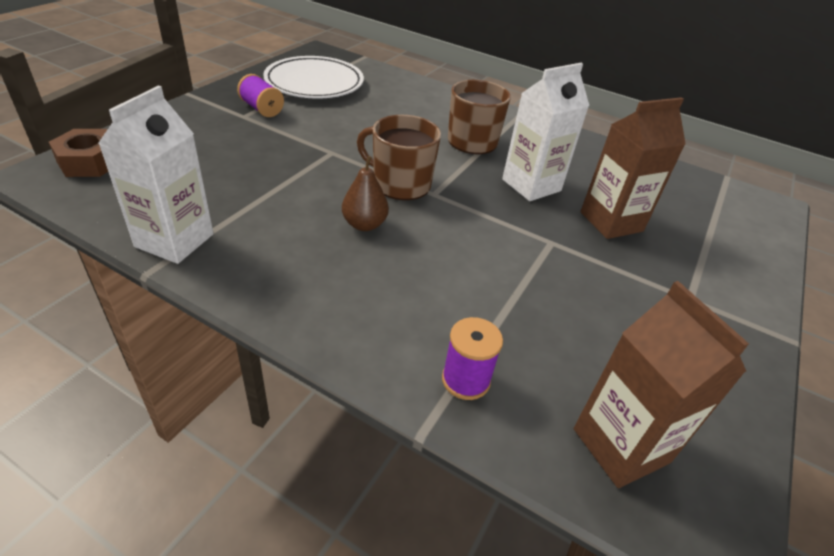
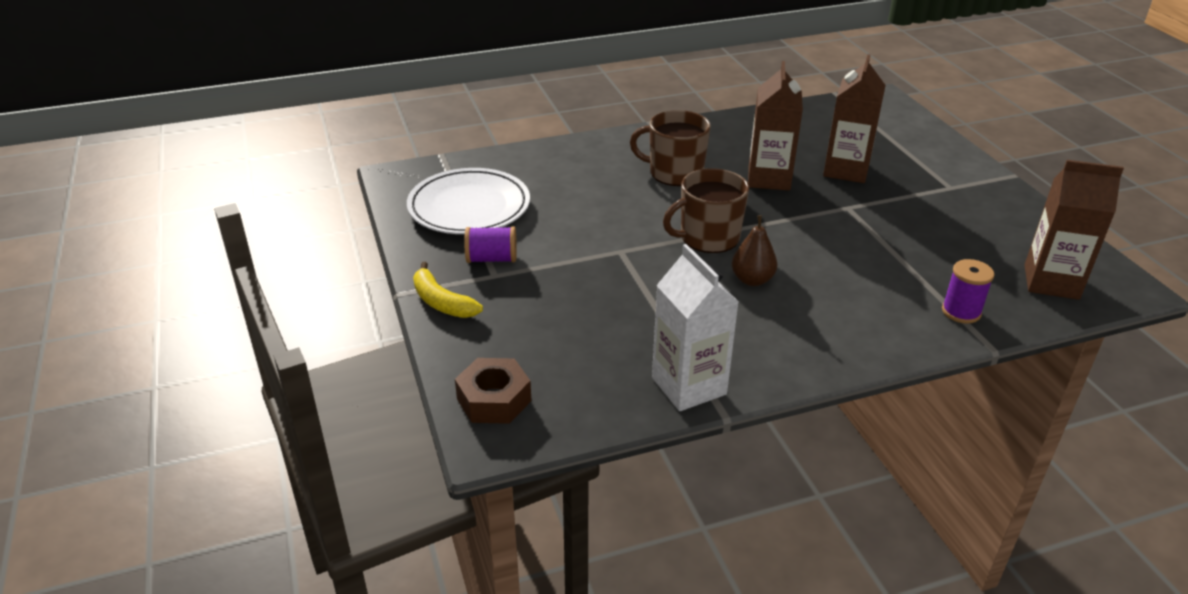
camera: 45 degrees left, 5 degrees down
white carton [502,63,589,201] -> brown carton [748,61,803,191]
none -> yellow banana [413,262,483,318]

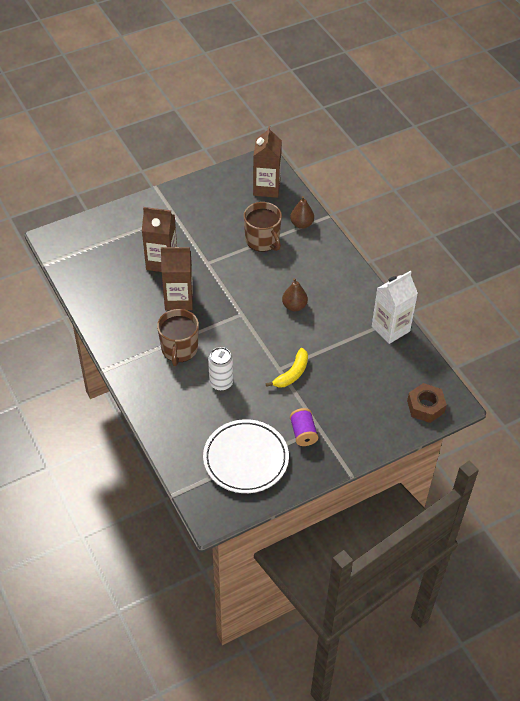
camera: 100 degrees left, 15 degrees up
yellow banana [413,262,483,318] -> yellow banana moved to [266,348,308,388]
brown mug [663,168,749,253] -> brown mug moved to [244,202,282,252]
purple spool [942,259,994,324] -> brown pear [290,196,314,229]
none -> white can [208,347,233,391]

